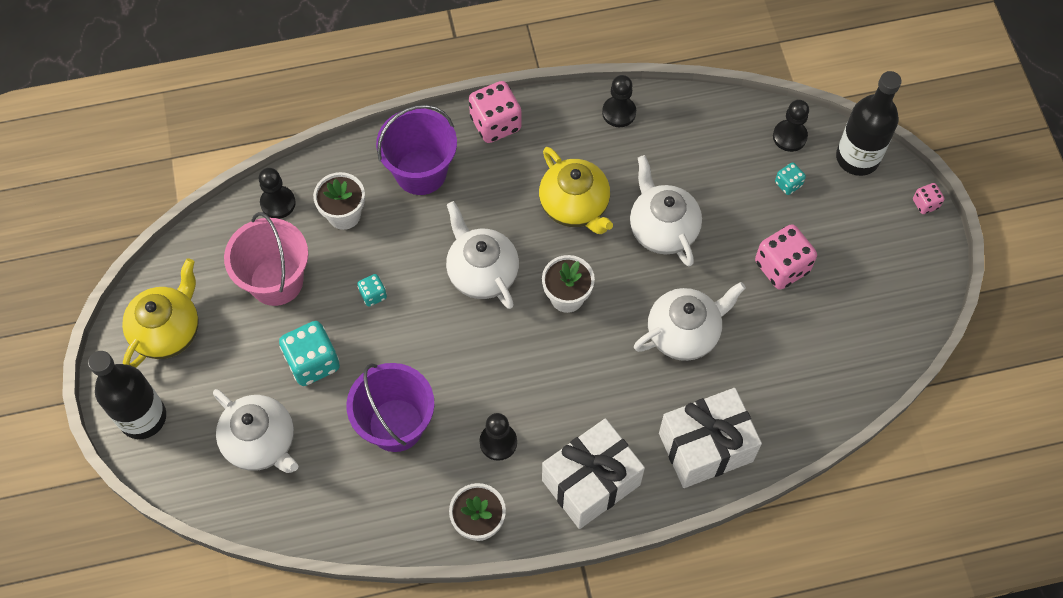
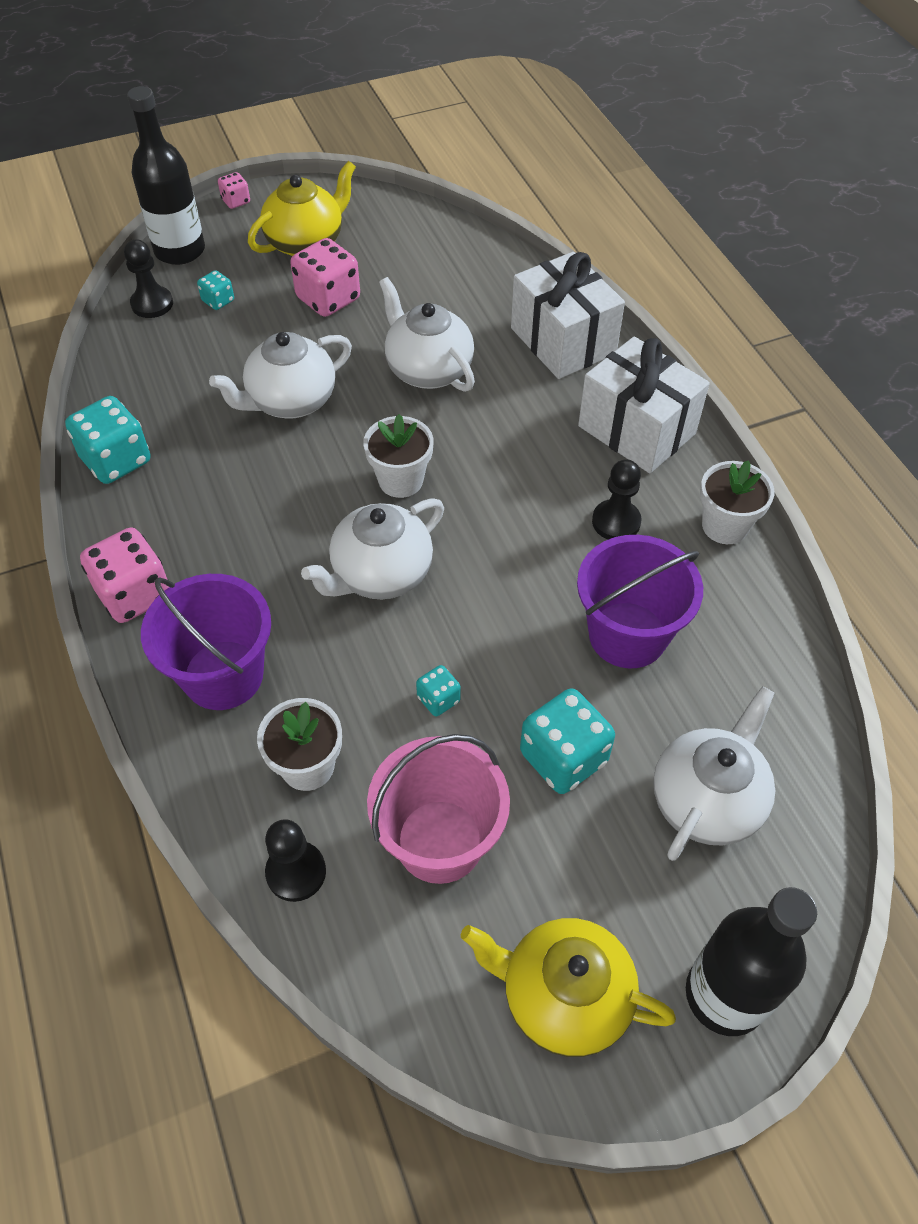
camera: 100 degrees left, 10 degrees down
yellow teapot [539,147,613,234] -> yellow teapot moved to [248,161,356,256]
black pawn [602,75,636,127] -> turquoise dice [65,396,150,484]

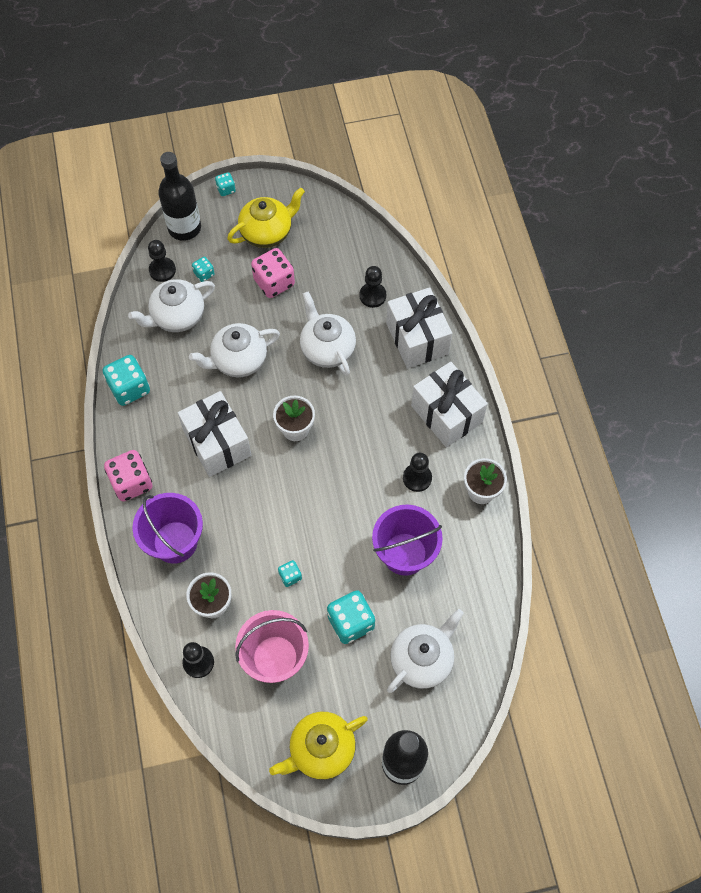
camera: 10 degrees right, 10 degrees up
pink dice [218,172,250,209] -> turquoise dice [215,172,236,196]
white teapot [301,498,444,599] -> white teapot moved to [128,279,215,332]
yellow teapot [461,918,676,1057] -> yellow teapot turned 60 degrees counterclockwise [269,712,368,780]
none -> white gift [178,391,251,477]
none -> black pawn [360,266,386,308]

